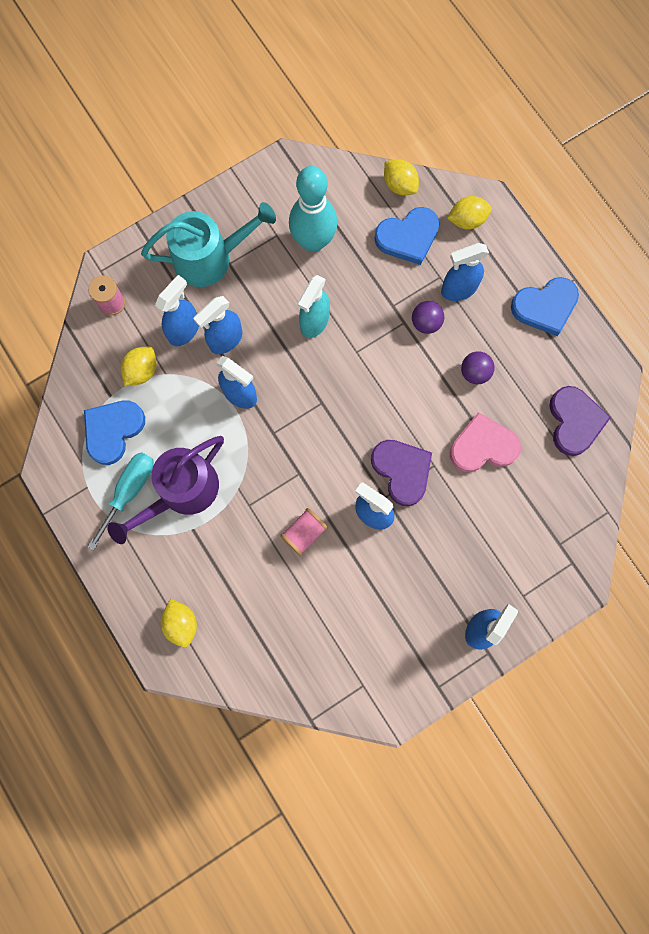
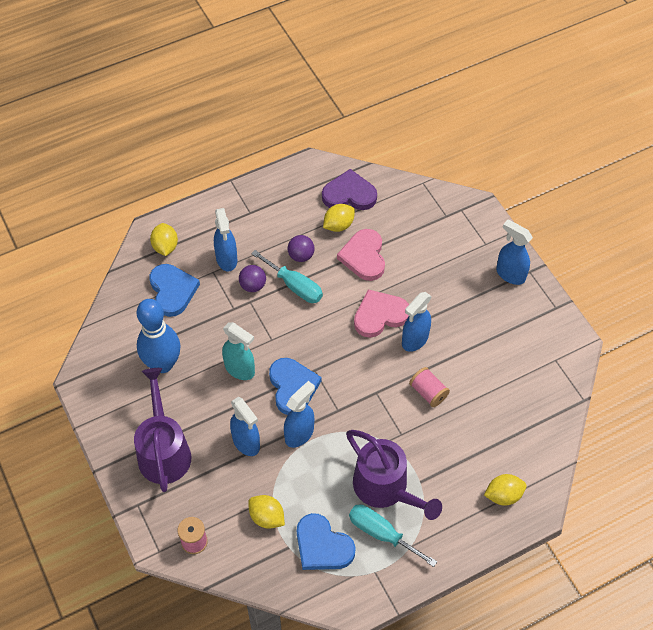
camera: 85 degrees left, 20 degrees down
turquoise watering can [141,202,276,287] -> purple watering can [134,368,191,492]
blue spray bottle [155,275,199,346] -> none
turquoise bowling pin [289,166,337,252] -> blue bowling pin [137,299,181,373]
purple heart [371,440,432,506] -> pink heart [354,289,409,338]
yellow lemon [384,159,419,195] -> yellow lemon moved to [323,204,355,232]
blue heart [511,277,579,336] -> blue heart moved to [269,358,321,415]
none -> turquoise screwdriver [251,250,323,303]

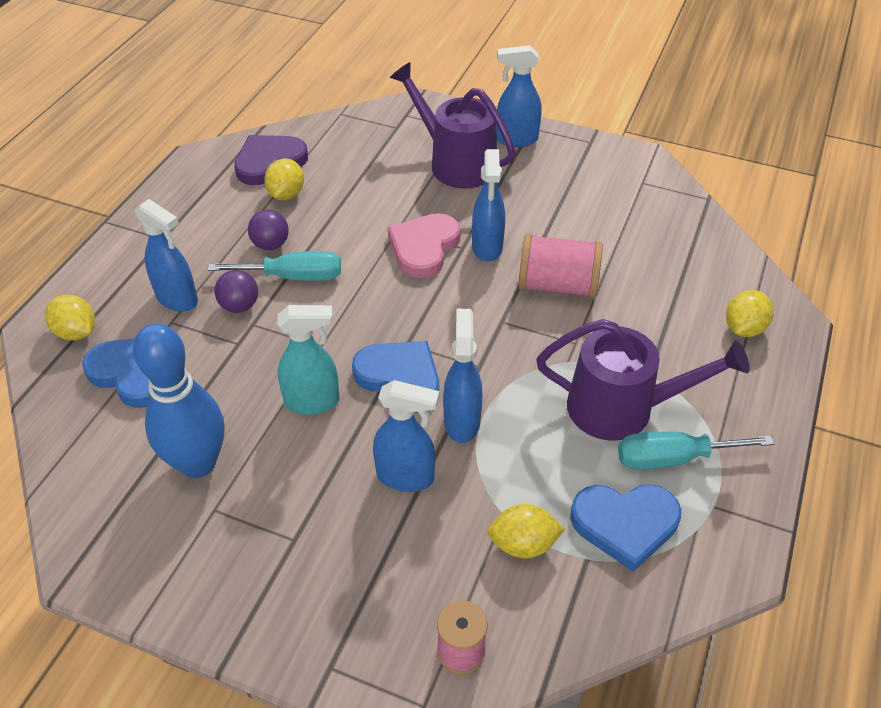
camera: 40 degrees left, 10 degrees down
purple watering can [134,368,191,492] -> purple watering can moved to [390,62,516,189]
pink heart [337,229,385,281] -> none
pink spool [409,367,450,407] -> pink spool [519,233,603,298], size x1.57

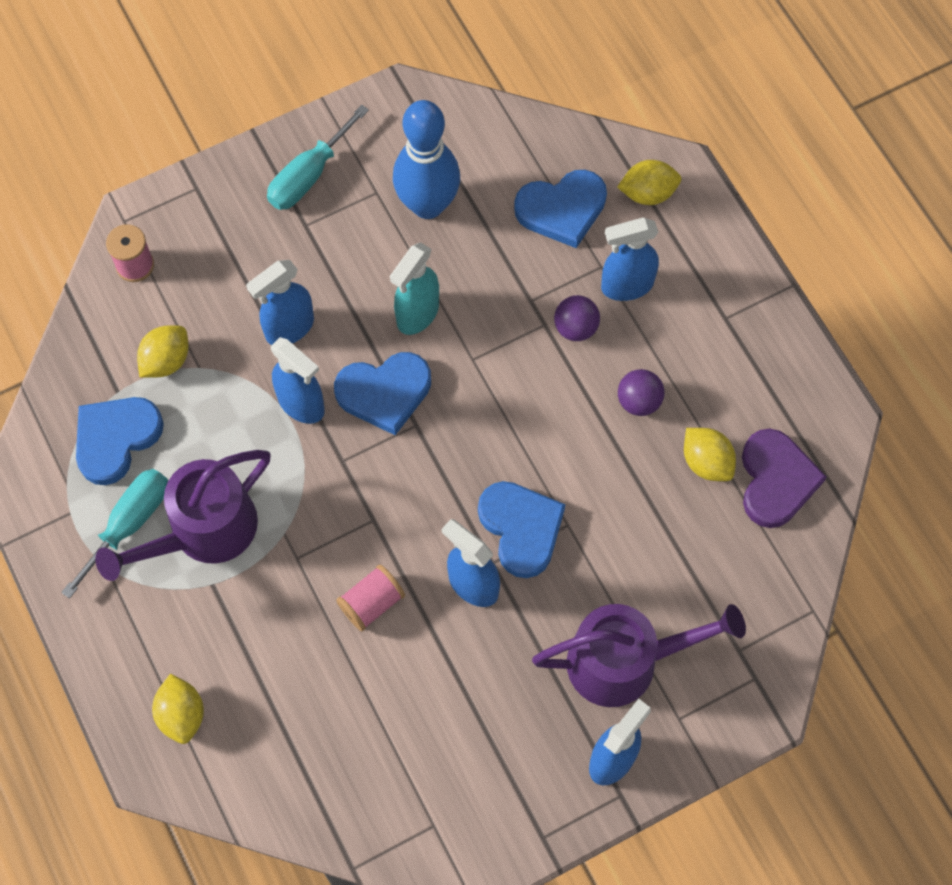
camera: 130 degrees right, 20 degrees up
turquoise screwdriver [208,251,341,281] -> turquoise screwdriver moved to [267,105,369,210]
pink heart [388,213,461,278] -> blue heart [478,481,566,578]
pink spool [519,233,603,298] -> pink spool [336,565,405,631], size x0.64

